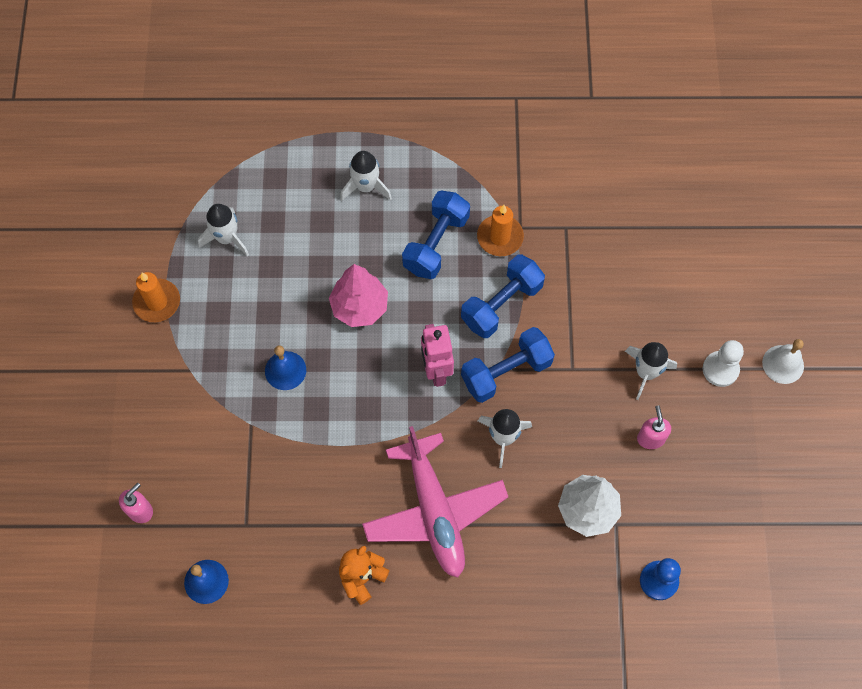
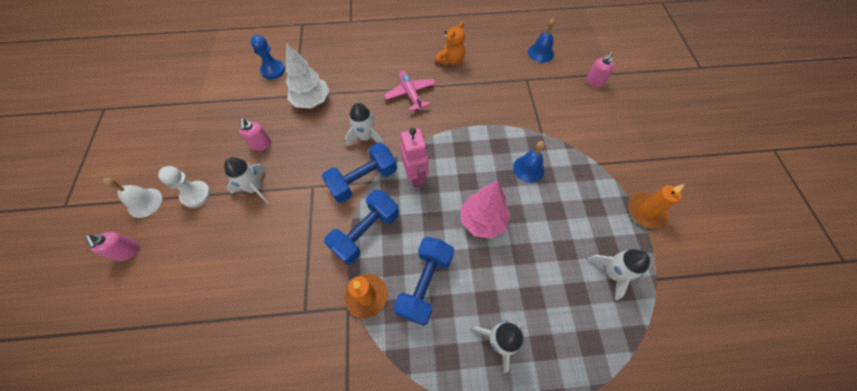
camera: 175 degrees right, 5 degrees down
pink plane [362,426,509,578] -> pink plane [384,70,436,111], size x0.56
none -> pink soap dispenser [85,232,139,261]

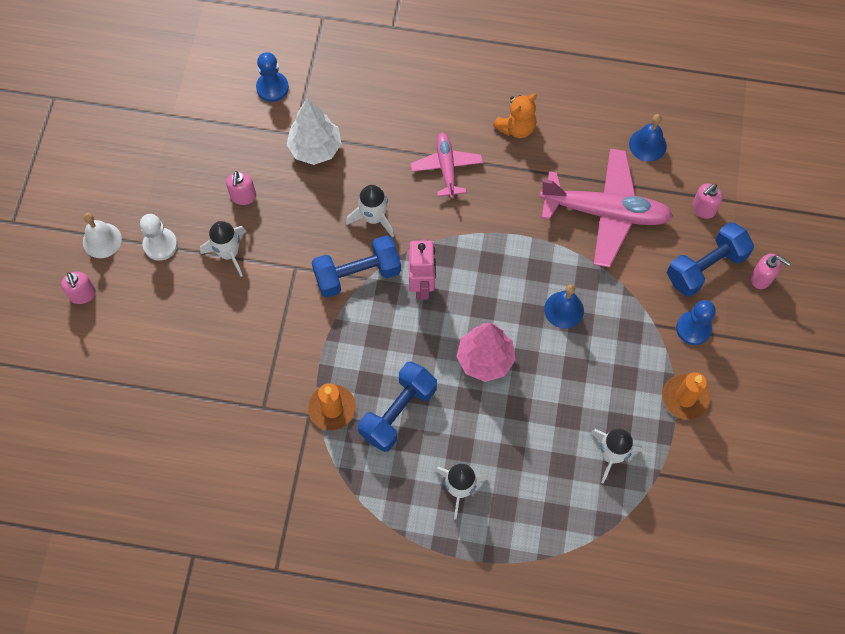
camera: 15 degrees right, 5 degrees up
blue dumbbell [324,190,399,265] -> blue dumbbell moved to [667,222,754,297]
none -> pink plane [539,148,673,268]
none -> blue pawn [676,300,716,345]
none -> pink soap dispenser [751,254,791,289]

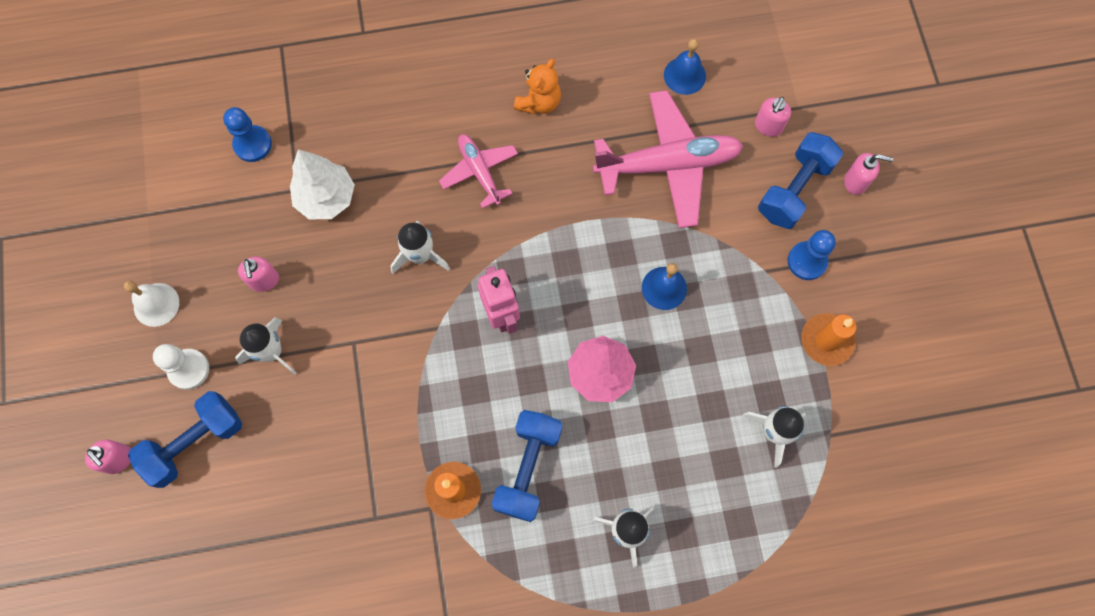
camera: 20 degrees left, 5 degrees up
white bell [83,213,122,258] -> white bell moved to [124,281,179,327]
blue dumbbell [312,235,401,298] -> blue dumbbell moved to [128,391,242,488]

